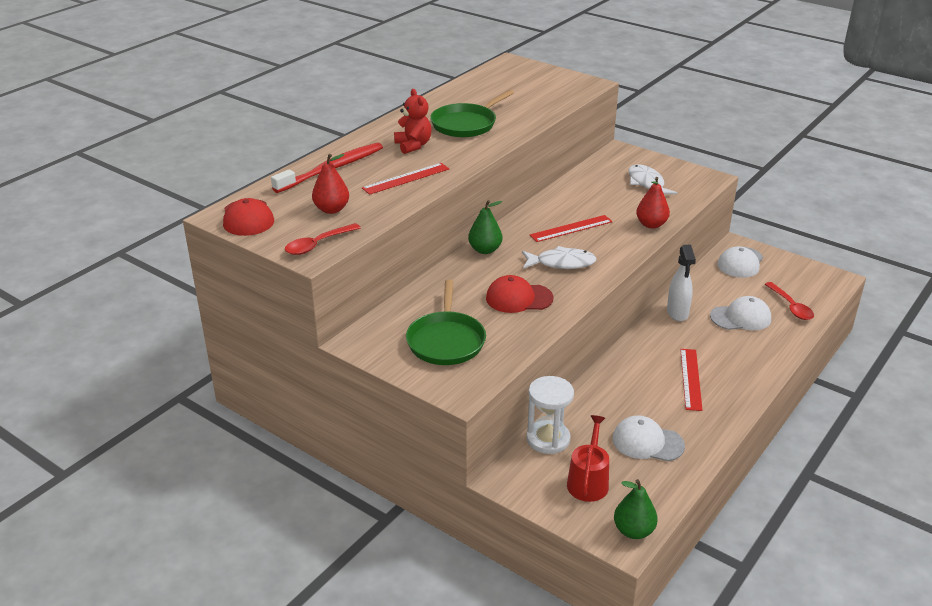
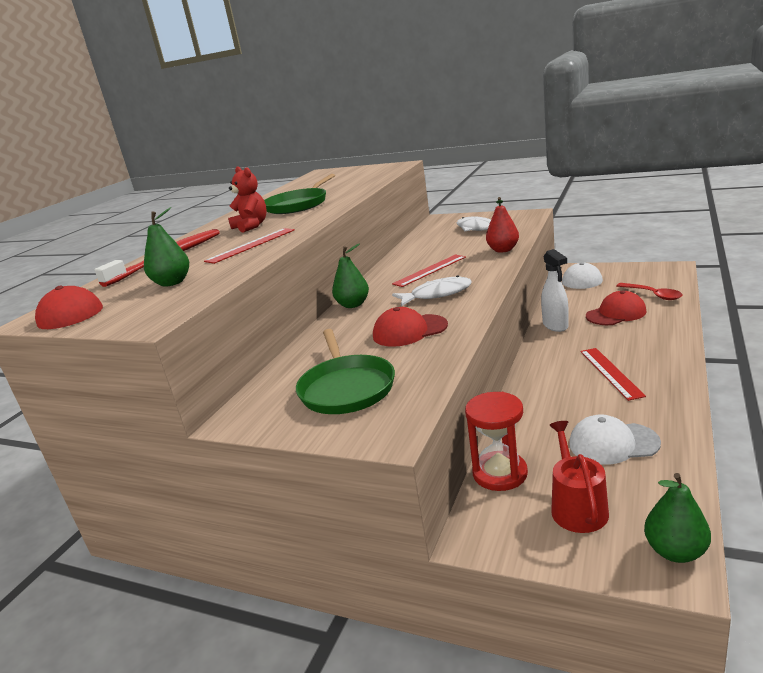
camera: 10 degrees left, 10 degrees down
red spoon [285,223,361,255] -> none
red pear [312,154,349,214] -> green pear [144,207,189,287]
white hourglass [526,376,574,454] -> red hourglass [465,392,528,491]
white cap [710,296,771,330] -> red cap [586,291,647,325]

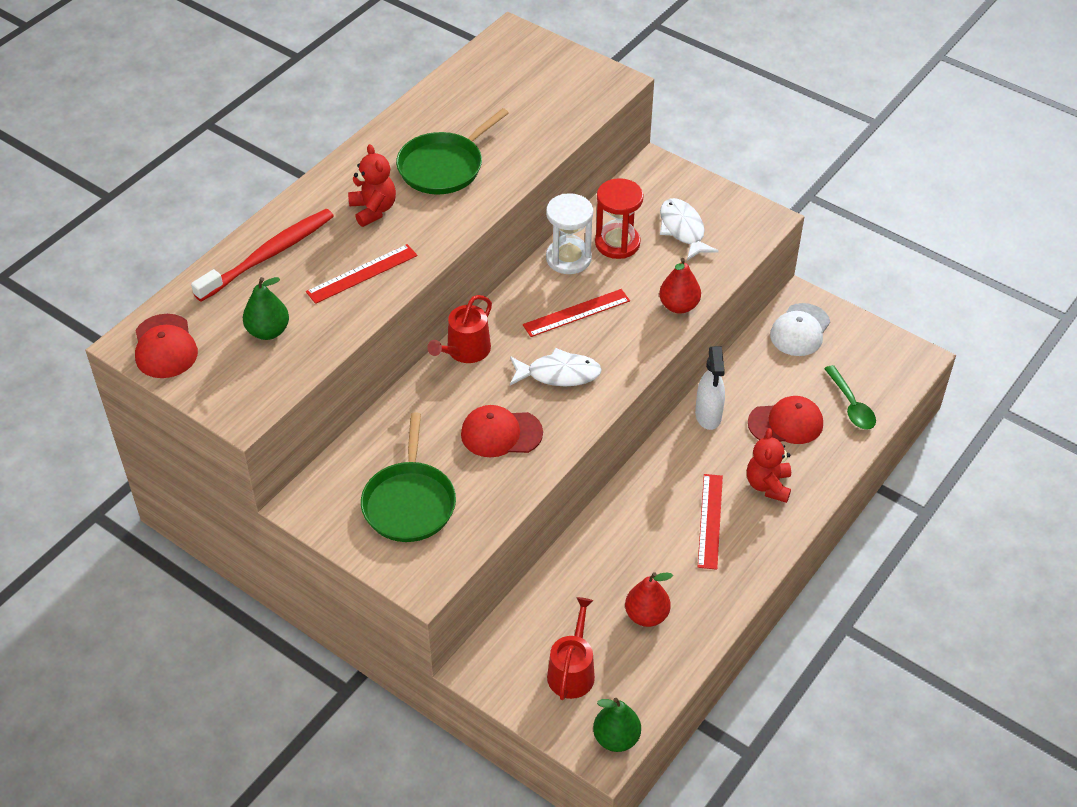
camera: 10 degrees right, 25 degrees up
green pear [332,243,369,308] -> red watering can [427,295,492,363]
red hourglass [465,392,528,491] -> red hourglass moved to [595,178,644,259]
white cap [569,414,661,465] -> red pear [625,572,673,627]
red spoon [616,283,683,300] -> green spoon [824,365,876,430]
none -> white hourglass [546,193,593,274]
none -> red teddy bear [747,428,791,503]

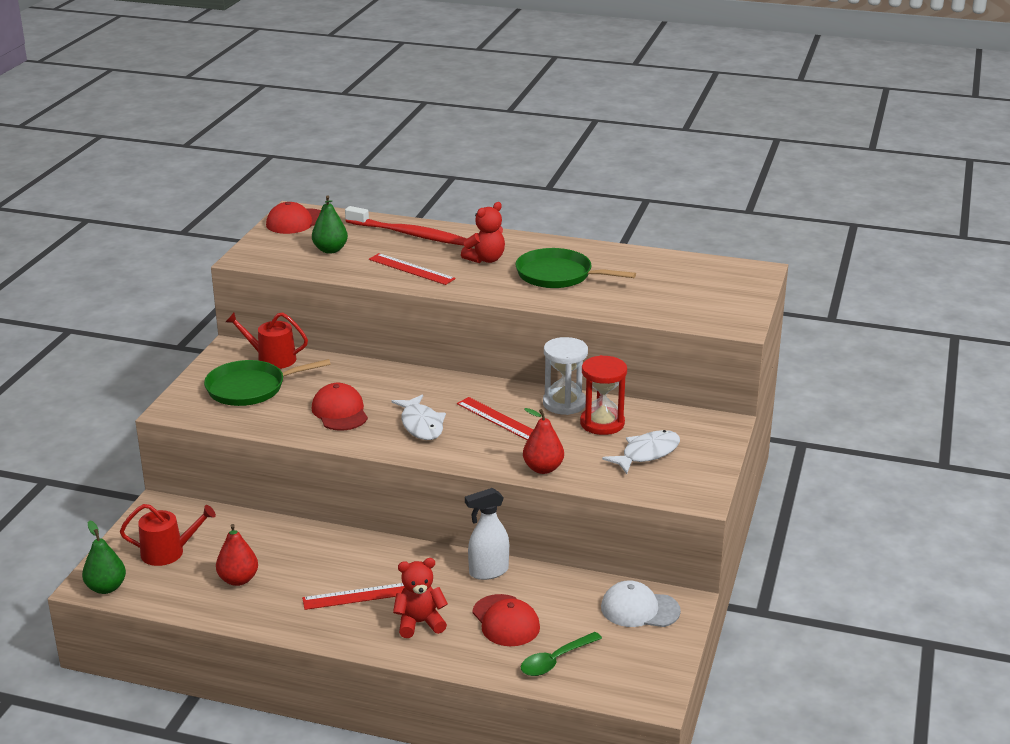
camera: 70 degrees right, 20 degrees down
red watering can [427,295,492,363] -> red watering can moved to [226,313,308,369]

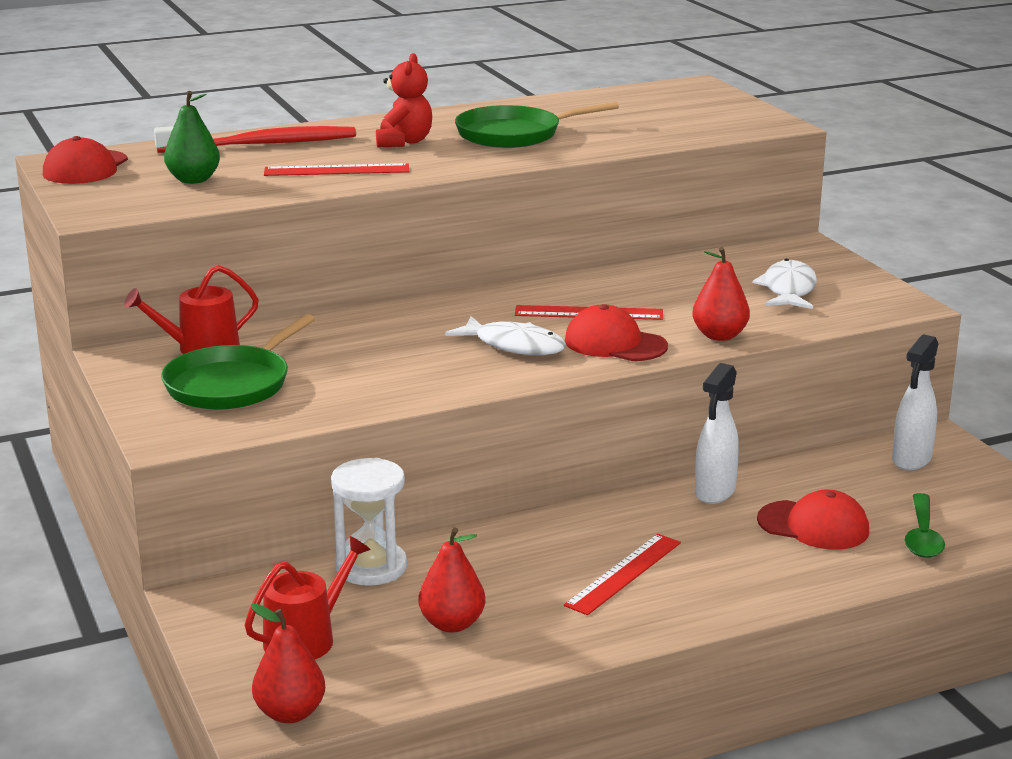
camera: 40 degrees left, 5 degrees down
green pear [82,520,126,594] -> red pear [251,604,325,723]
red cap [311,383,368,431] -> red cap moved to [565,304,668,361]
red teddy bear [393,558,448,638] -> none
white hourglass [543,337,588,415] -> white hourglass moved to [331,458,407,586]
red hourglass [580,355,627,435] -> none
white cap [601,580,681,627] -> white spray bottle [892,334,938,470]

